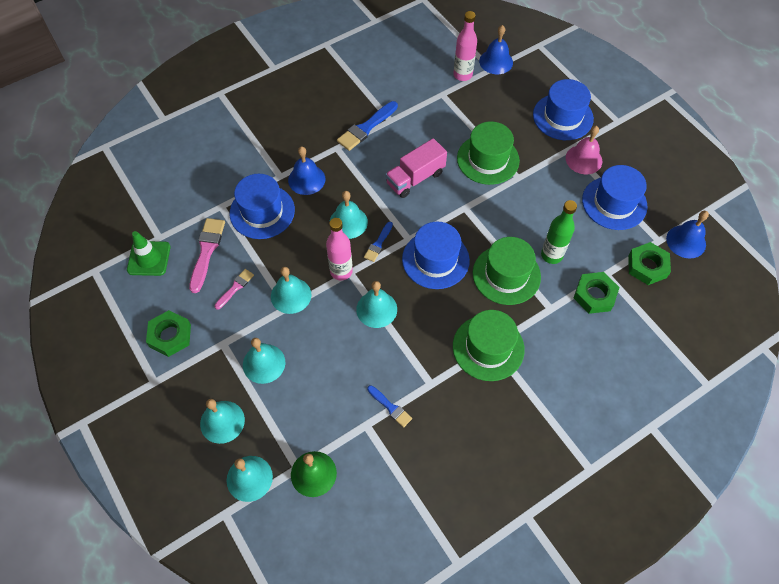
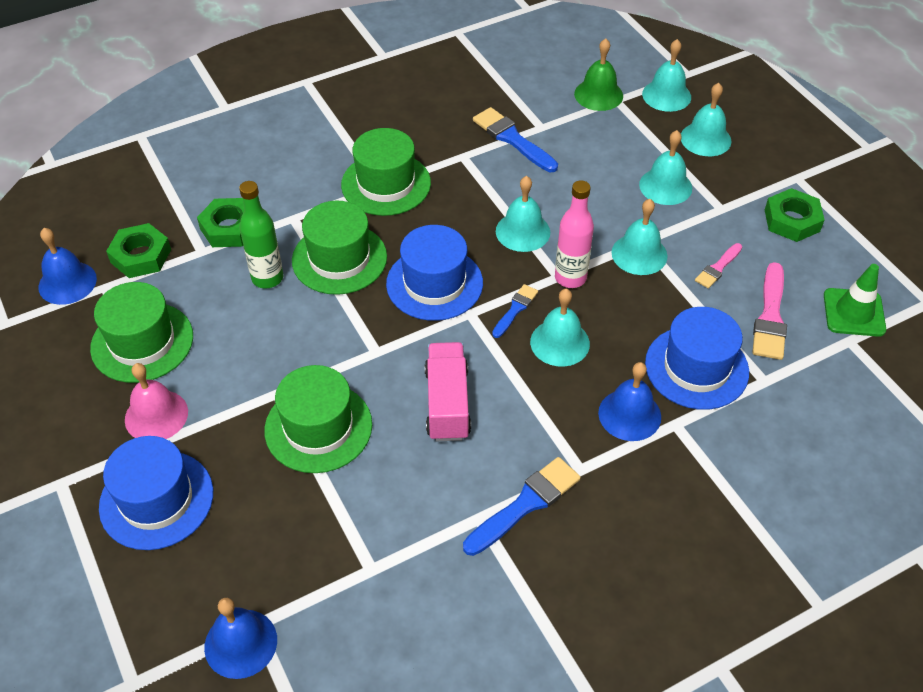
camera: 175 degrees left, 10 degrees down
blue brush [367,385,412,427] -> blue brush [473,107,558,172], size x1.70
pink truck [385,138,447,198] -> pink truck turned 60 degrees counterclockwise [425,342,471,441]
pink bottle [453,11,477,81] -> none
blue hat [582,165,648,230] -> green hat [90,282,193,383]

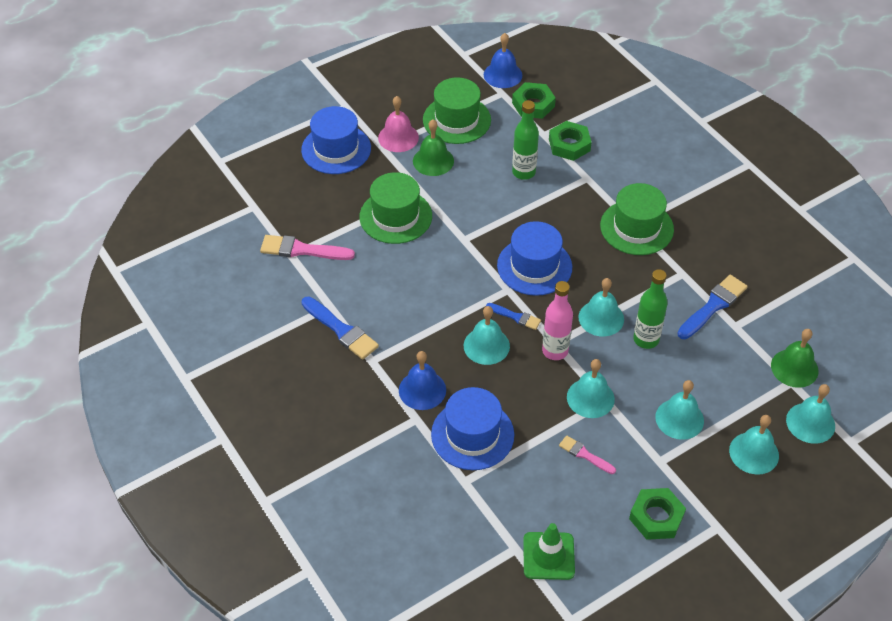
camera: 85 degrees right, 0 degrees up
blue bell [204,598,277,679] -> none
green hat [292,201,387,295] -> none
pink truck [425,342,471,441] -> none
pink brush [752,262,787,360] -> pink brush moved to [260,235,355,260]
none -> green bell [413,120,454,176]
none -> green bottle [633,269,668,349]

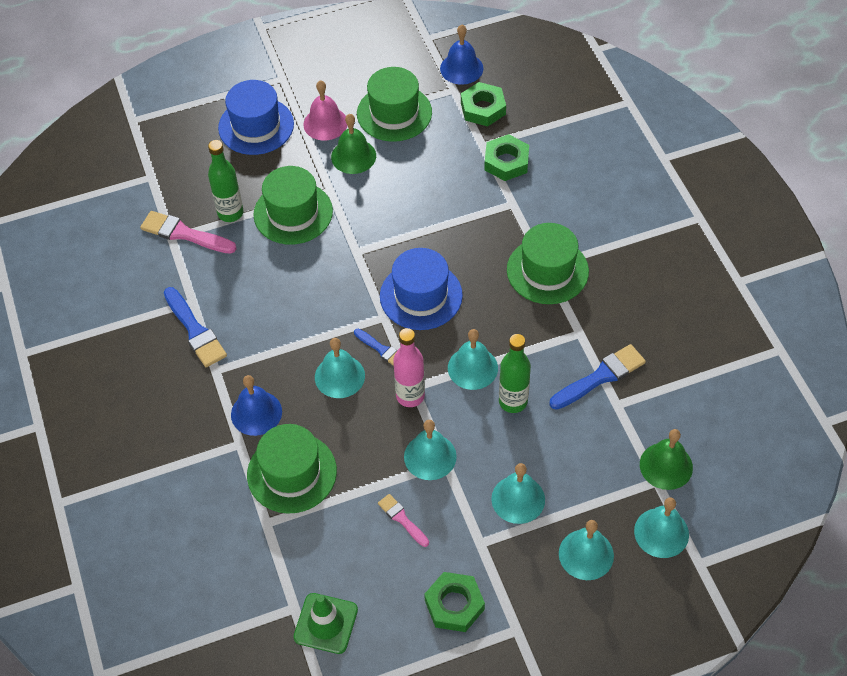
camera: 15 degrees right, 5 degrees up
blue hat [431,387,514,470] -> green hat [247,424,337,514]
green bottle [512,100,539,180] -> green bottle moved to [208,140,244,222]

